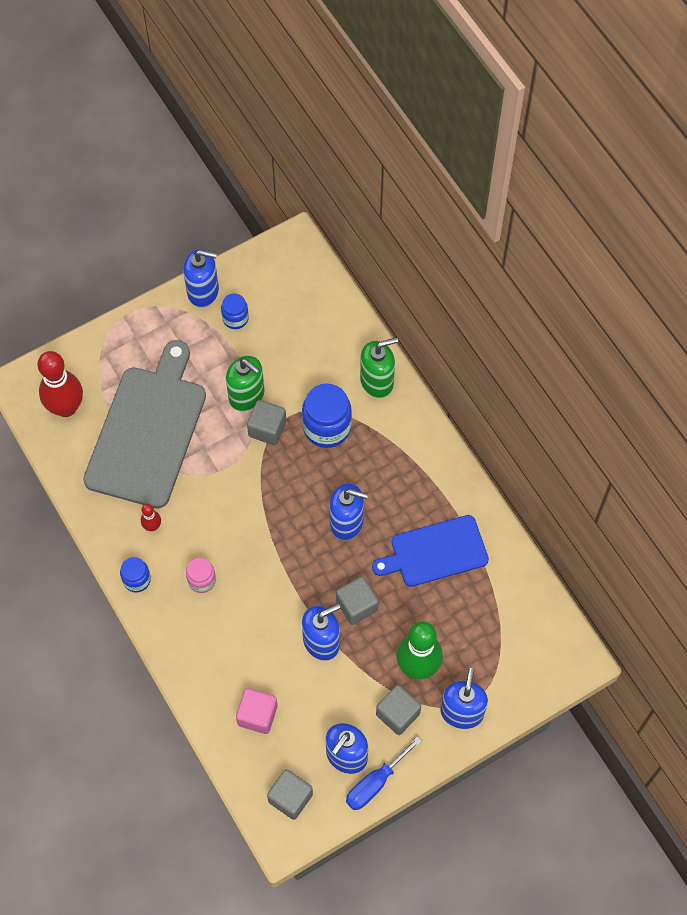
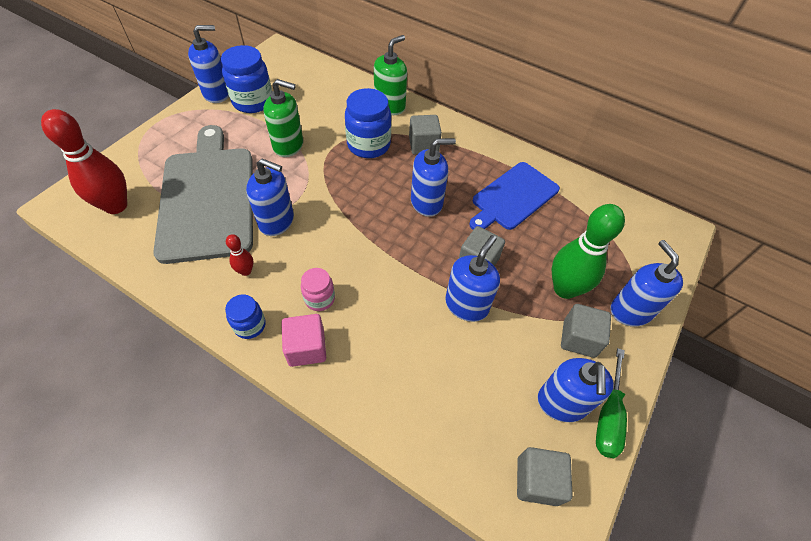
camera: 30 degrees left, 10 degrees down
blue jar [221,293,249,329] -> blue jar [221,45,272,113], size x1.79
pink cube [236,688,278,734] -> pink cube moved to [281,314,326,367]
grey cube [247,400,286,445] -> grey cube moved to [409,115,442,155]
blue screwdriver [346,736,422,810] -> green screwdriver [596,348,627,458]
none -> blue soap dispenser [246,158,294,236]

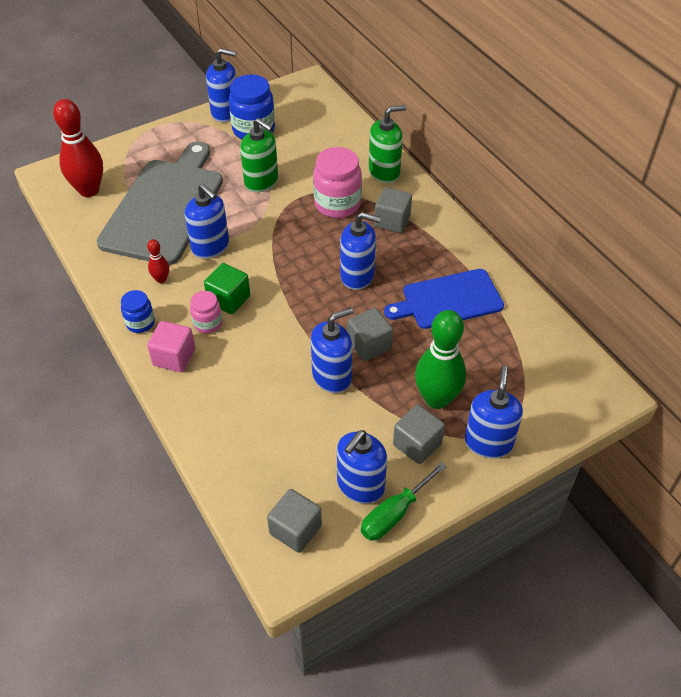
camera: 30 degrees right, 5 degrees down
blue jar [345,88,391,158] -> pink jar [313,147,362,218]
none -> green cube [204,263,250,314]

